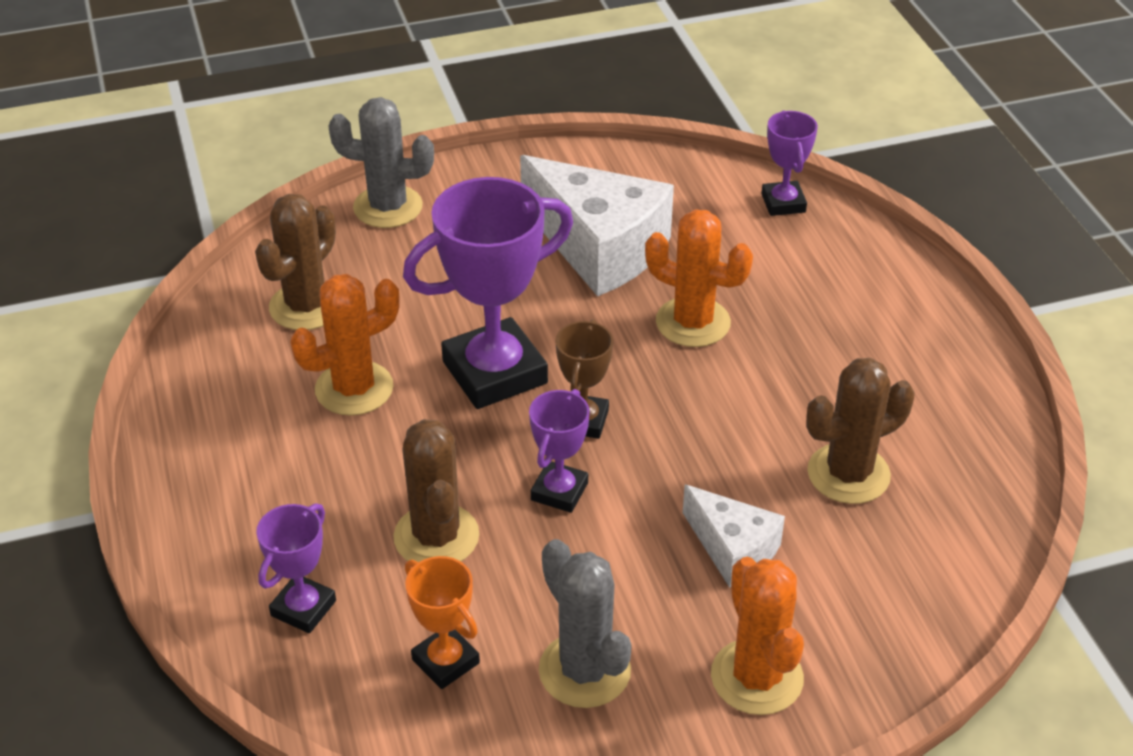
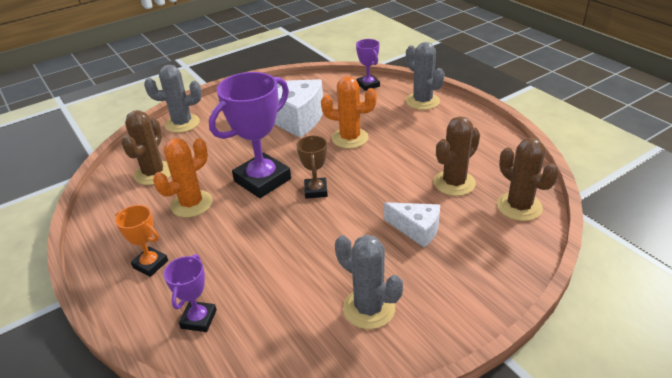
camera: 15 degrees left, 5 degrees down
brown cactus [393,419,479,562] -> brown cactus moved to [497,138,559,221]
orange trophy [405,556,480,689] -> orange trophy moved to [115,205,168,277]
purple trophy [529,389,590,513] -> none
orange cactus [711,557,804,715] -> none
none -> grey cactus [406,42,445,110]

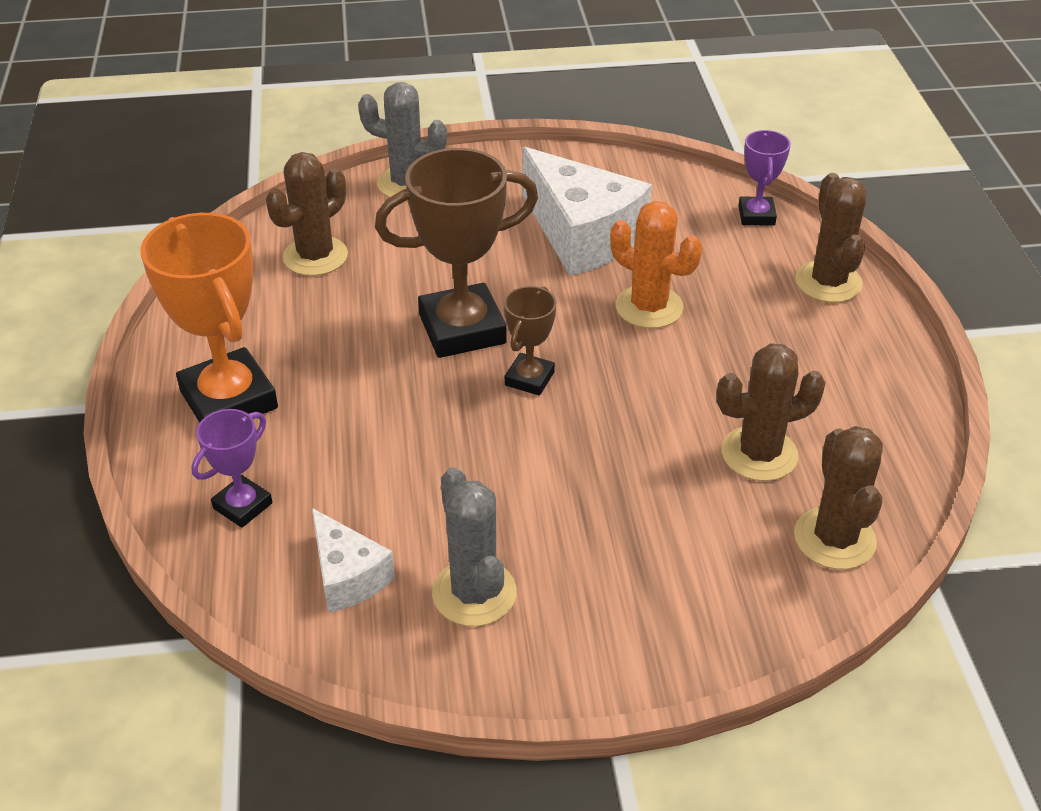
camera: 25 degrees right, 5 degrees up
orange trophy [115,205,168,277] -> orange trophy [141,213,278,423], size x1.92
orange cactus [153,138,213,218] -> none
purple trophy [209,72,291,198] -> brown trophy [375,148,538,358]
white cheese [384,202,440,247] -> white cheese moved to [312,508,395,613]
grey cactus [406,42,445,110] -> brown cactus [795,173,866,303]

